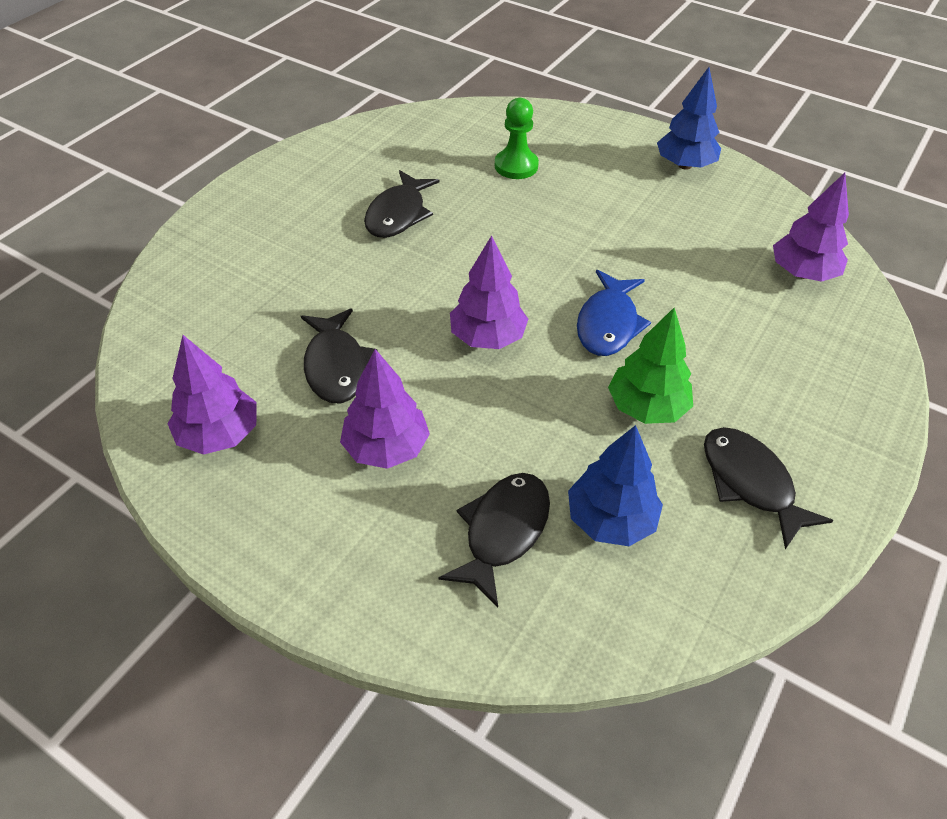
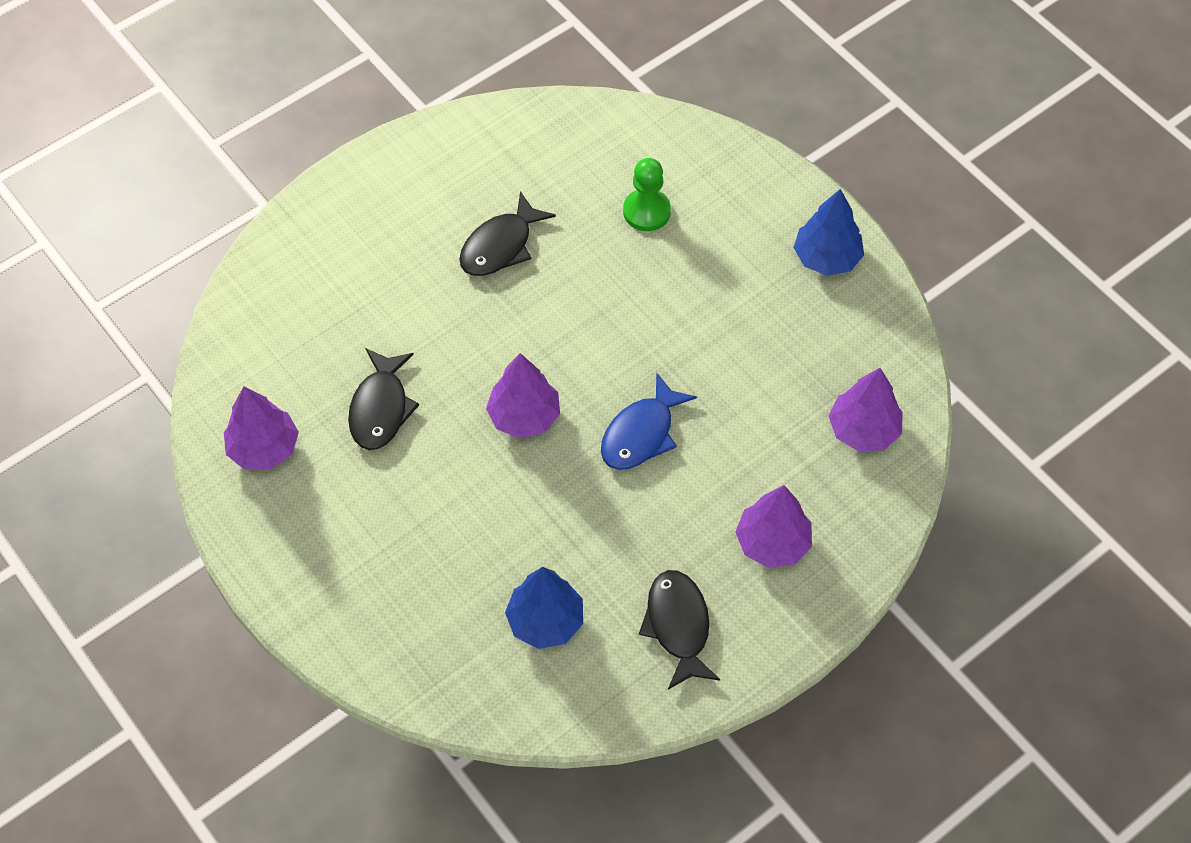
camera: 20 degrees right, 10 degrees up
purple tree [340,349,430,469] -> purple tree moved to [735,485,812,568]
black fish [438,473,550,607] -> none
green tree [608,308,693,424] -> none

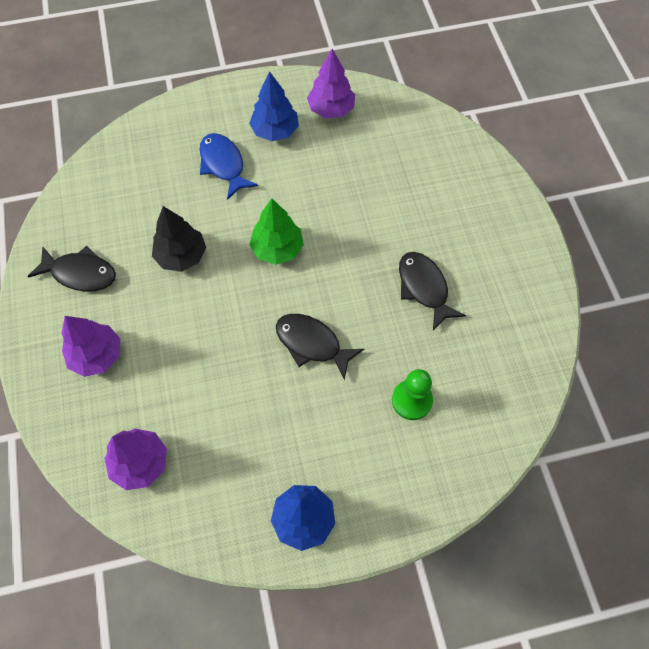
camera: 115 degrees right, 5 degrees up
black fish [348,348,419,450] -> black fish moved to [276,314,364,380]
purple tree [486,353,560,439] -> green tree [249,198,304,265]
blue tree [505,567,583,649] -> blue tree moved to [249,71,299,141]
blue fish [601,372,697,470] -> blue fish moved to [199,133,258,200]
none -> black tree [152,206,206,272]

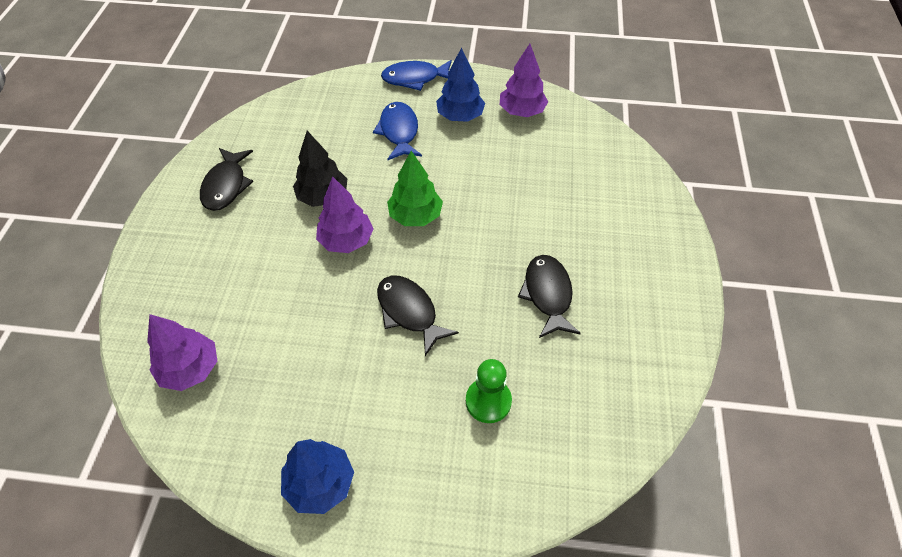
camera: 20 degrees right, 10 degrees down
black fish [27,246,116,292] -> black fish turned 60 degrees clockwise [200,148,253,211]
purple tree [62,316,120,377] -> purple tree moved to [316,176,374,253]
none -> blue fish [381,60,452,91]

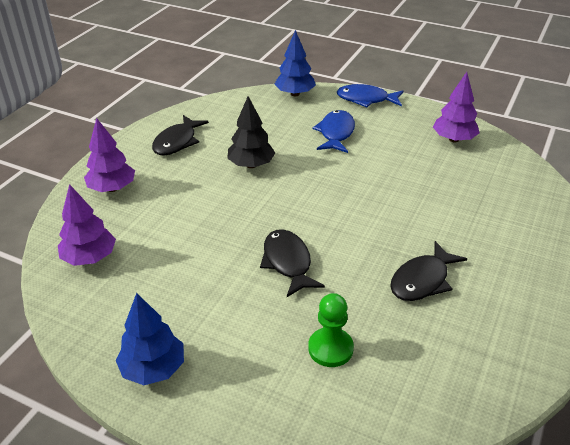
camera: 20 degrees right, 15 degrees down
purple tree [316,176,374,253] -> purple tree moved to [84,118,135,192]
green tree [387,151,443,226] -> none
blue tree [436,48,485,122] -> blue tree moved to [274,30,316,96]
black fish [518,255,581,338] -> black fish turned 150 degrees counterclockwise [390,241,467,301]

